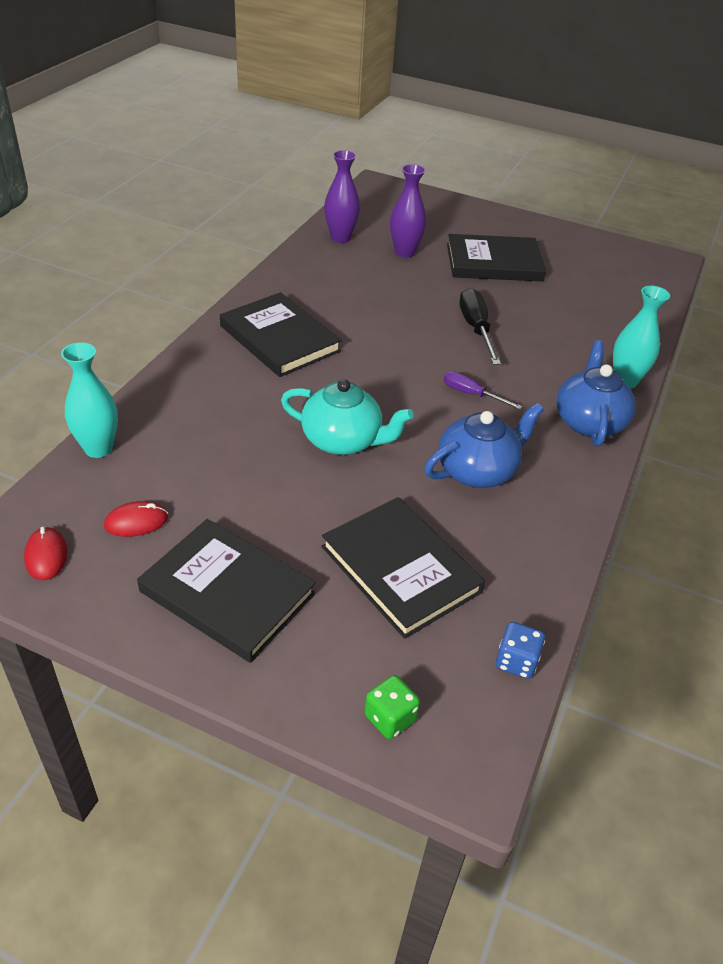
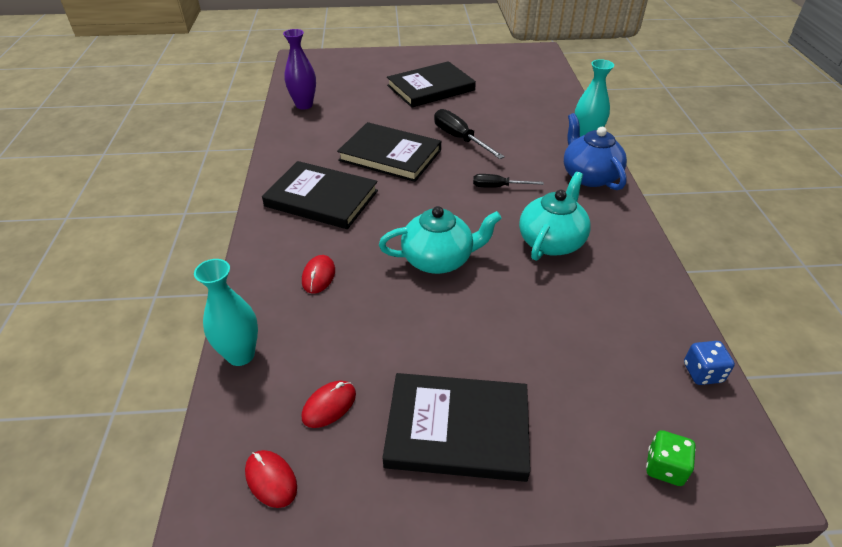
camera: 25 degrees left, 0 degrees up
black book [321,497,485,639] -> black book moved to [337,122,441,182]
purple vase [390,164,426,257] -> none
blue teapot [424,403,544,488] -> turquoise teapot [519,172,591,261]
purple screwdriver [444,371,523,409] -> black screwdriver [473,174,544,188]
none -> red mouse [302,255,335,294]

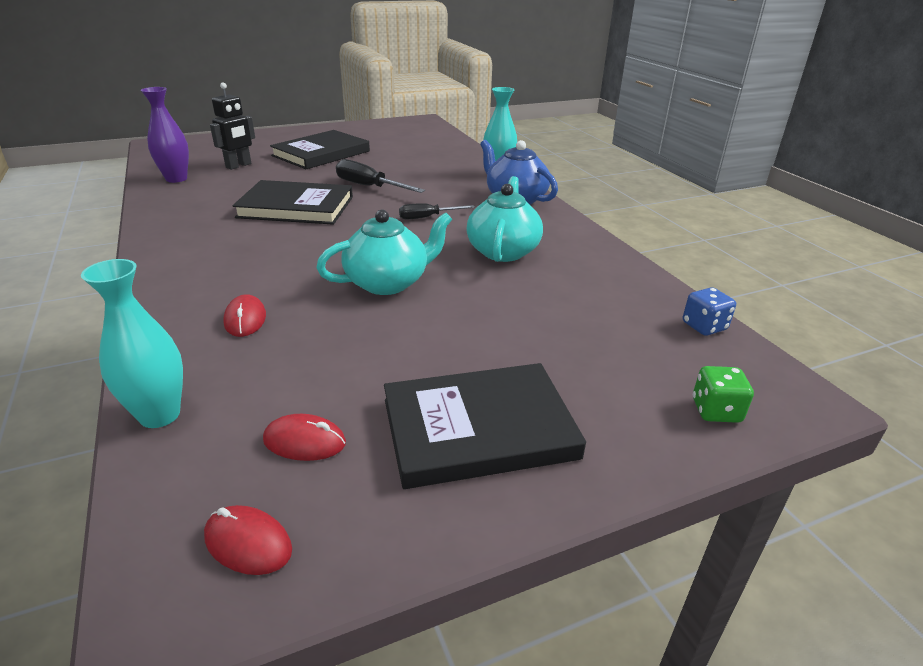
camera: 20 degrees left, 10 degrees down
black book [262,161,378,229] -> none
red mouse [302,380,356,428] -> red mouse turned 75 degrees clockwise [263,414,346,461]
none -> black robot [210,83,255,170]

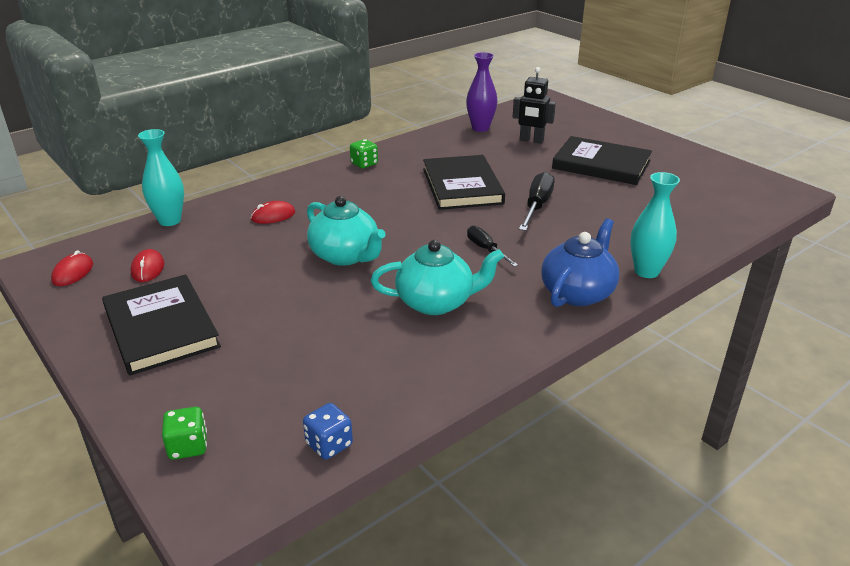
camera: 75 degrees right, 0 degrees up
none -> green dice [350,139,378,168]

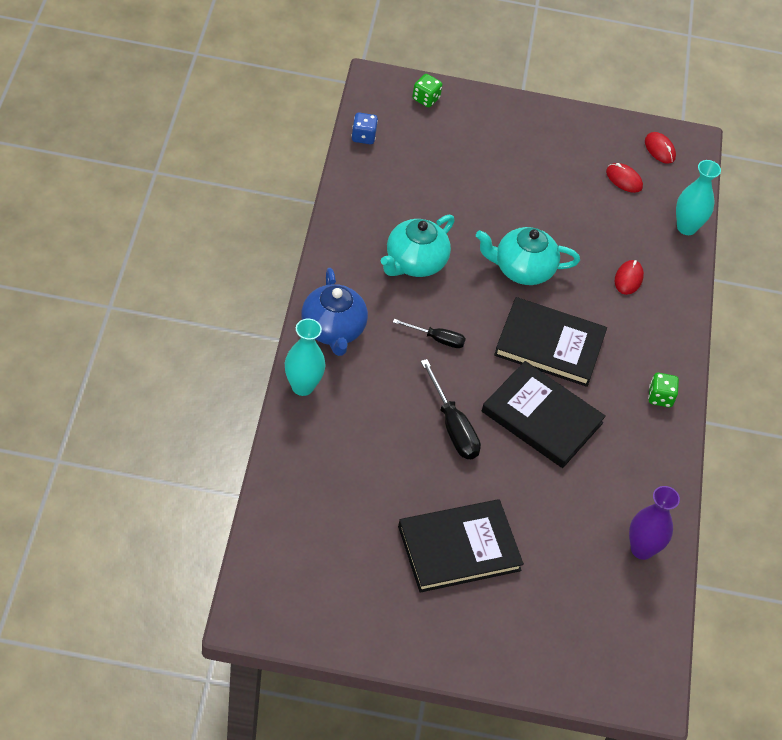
camera: 130 degrees right, 20 degrees up
black book [102,274,221,376] -> black book moved to [494,297,607,387]
black robot [513,67,556,144] -> none

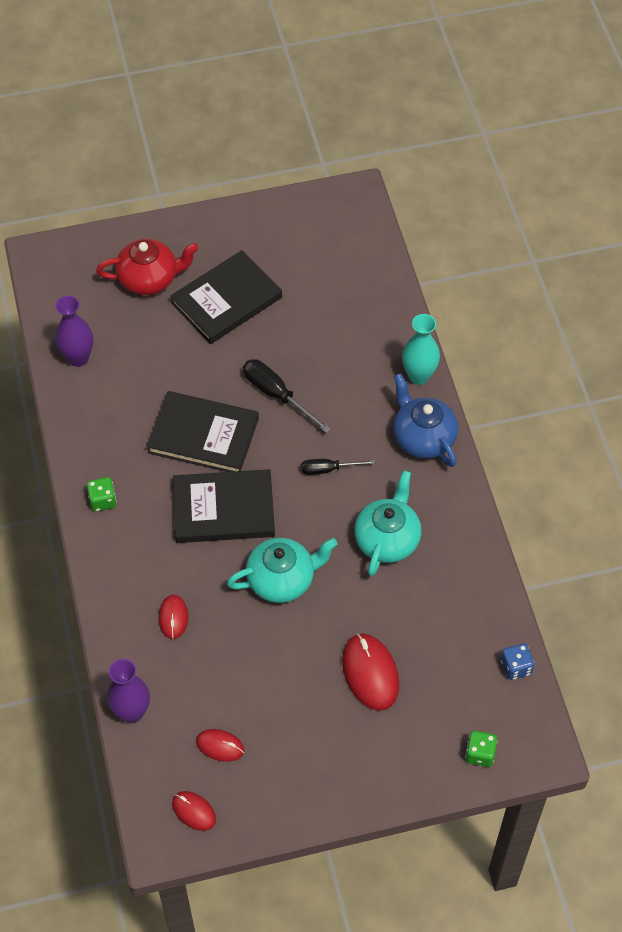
camera: 165 degrees right, 5 degrees up
turquoise vase [676,160,721,235] -> purple vase [107,659,150,723]
none -> red teapot [96,239,199,295]
none -> red mouse [342,634,399,711]

